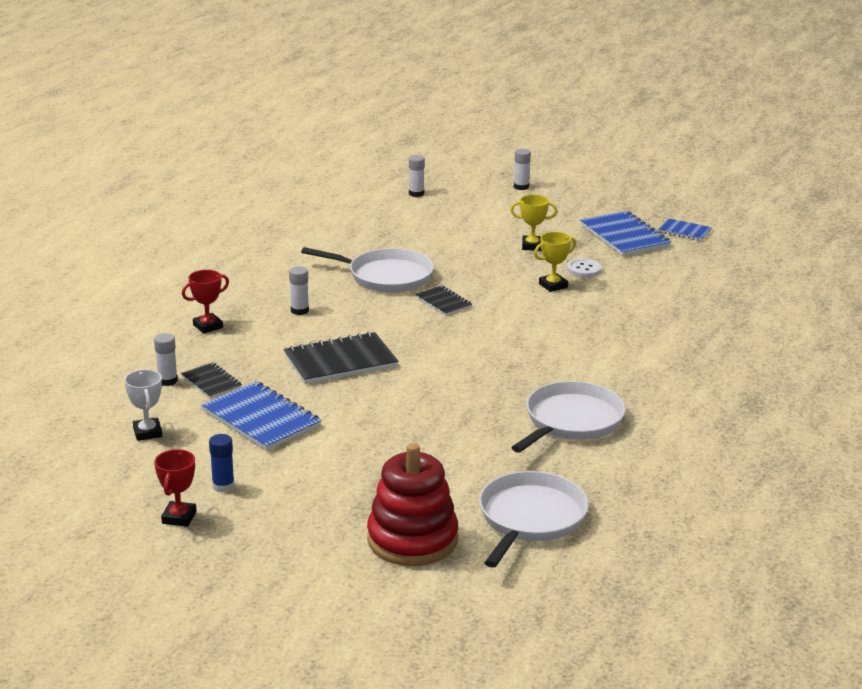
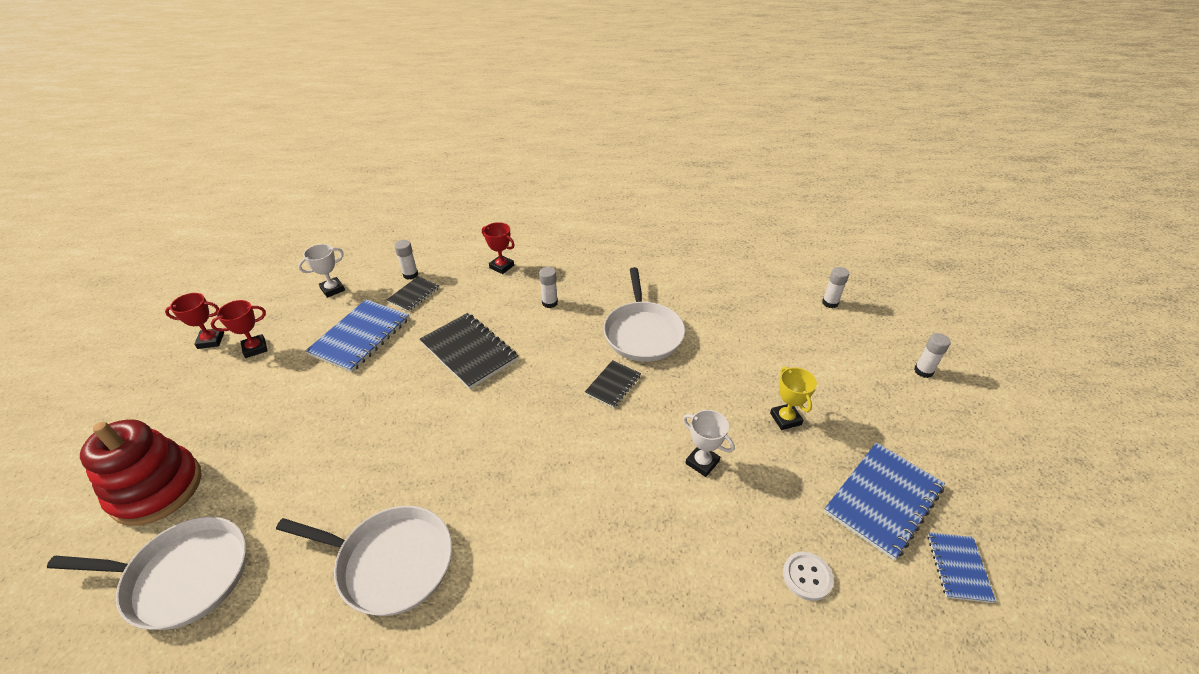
camera: 70 degrees right, 15 degrees up
blue glue stick [209,434,235,493] -> red trophy [210,300,268,358]
yellow trophy [534,232,576,292] -> white trophy [683,410,735,477]
white button [567,259,602,277] -> white button moved to [783,552,834,601]

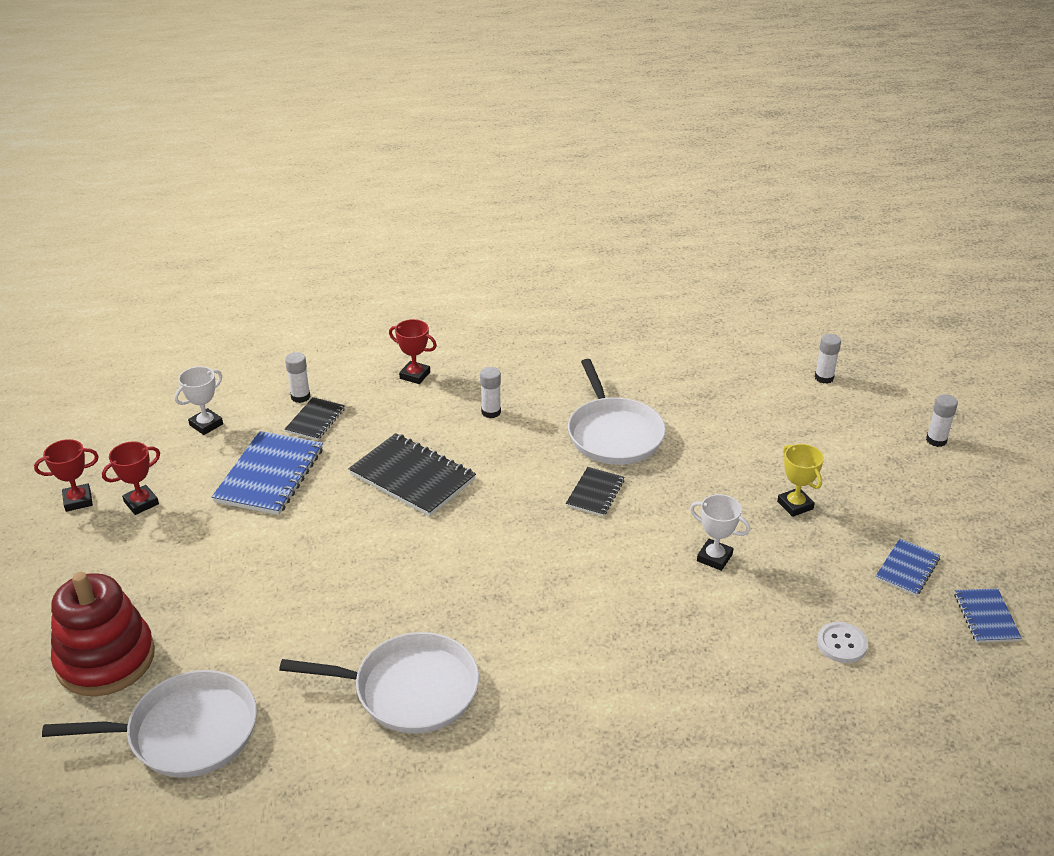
camera: 10 degrees left, 5 degrees down
blue notebook [824,442,945,560] -> blue notebook [876,539,940,596], size x0.56

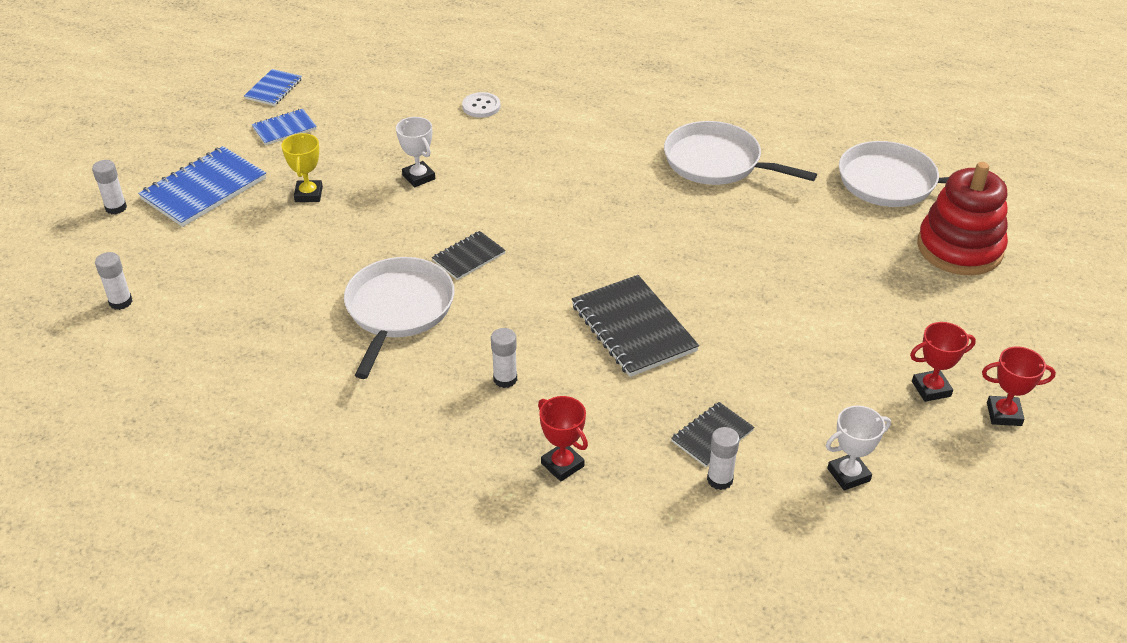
camera: 155 degrees left, 5 degrees up
blue notebook [212,431,323,515] -> blue notebook moved to [138,146,266,227]
white button [817,622,868,663] -> white button moved to [462,92,501,118]

